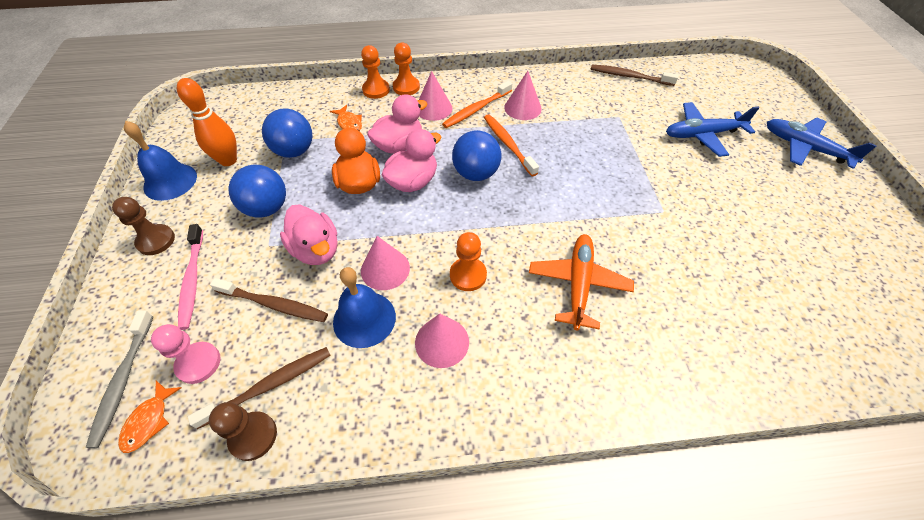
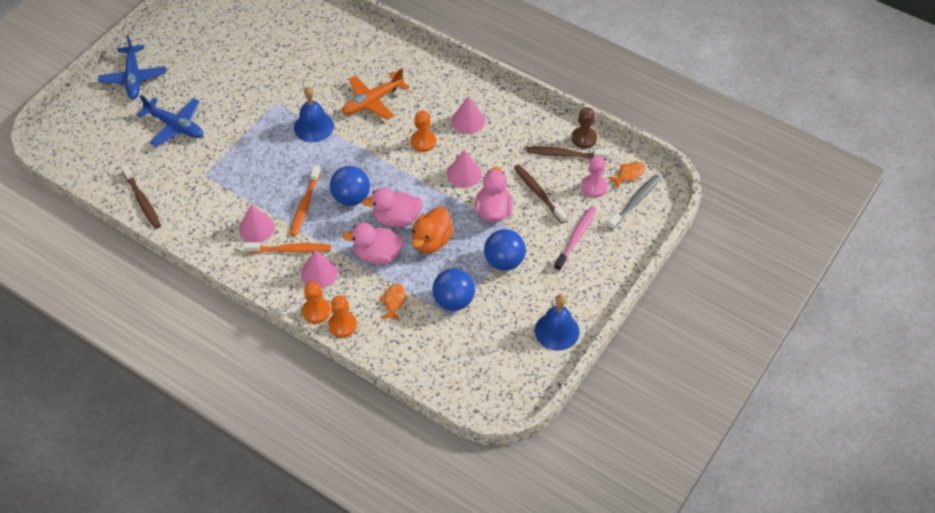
camera: 140 degrees left, 0 degrees up
brown pawn [112,197,175,255] -> none
orange bowling pin [177,78,237,166] -> none
blue bell [333,267,396,348] -> blue bell moved to [294,87,334,142]

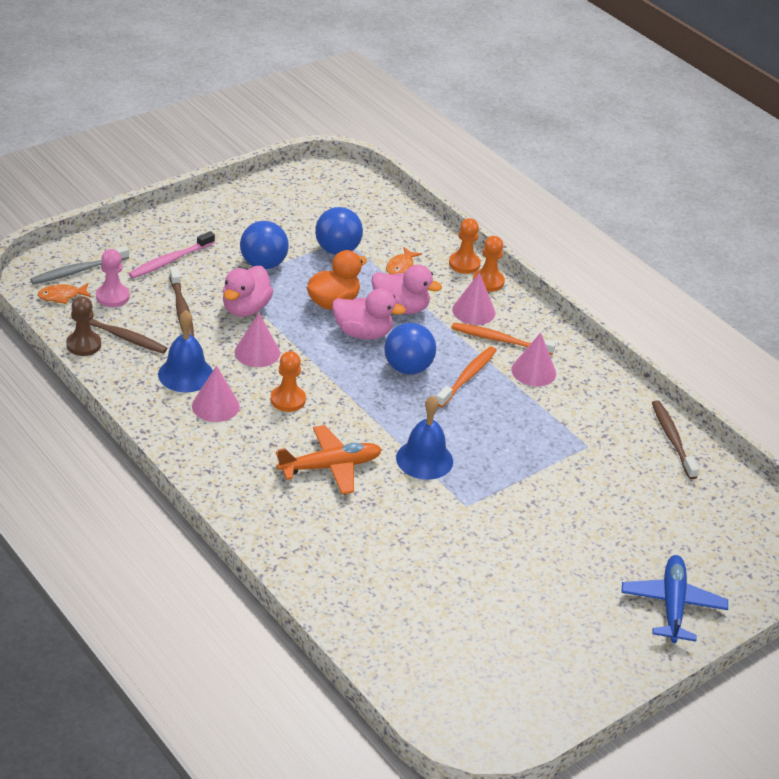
camera: 165 degrees left, 15 degrees down
blue plane [137,95,203,147] -> none
blue bell [535,294,580,351] -> blue bell moved to [158,310,213,392]

